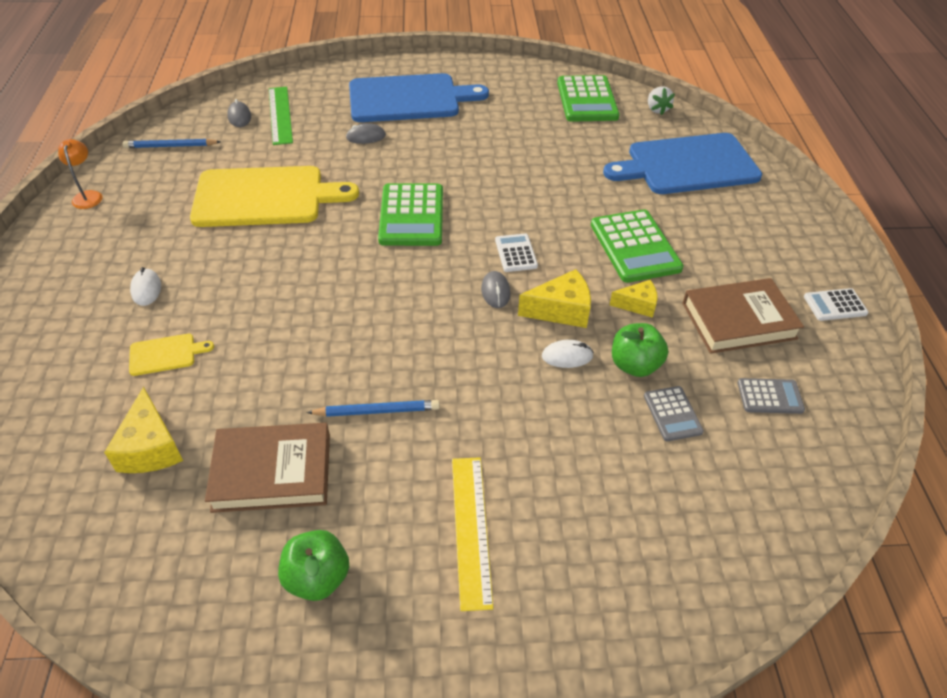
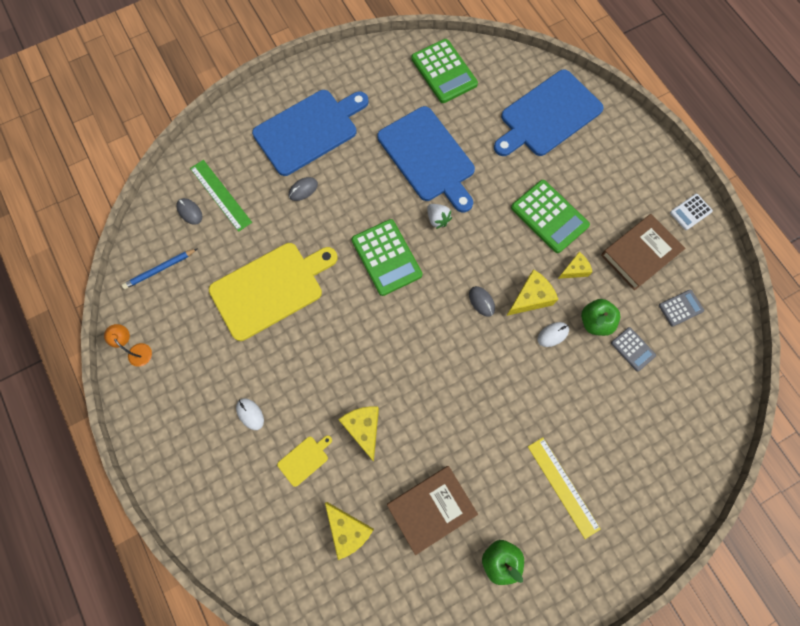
camera: 25 degrees left, 25 degrees up
blue pencil [307,400,440,417] -> none
white calculator [495,234,538,272] -> none
white strawberry [648,86,675,115] -> white strawberry moved to [427,204,452,229]
none -> yellow cheese [338,406,379,461]
none -> blue cutting board [377,106,475,212]

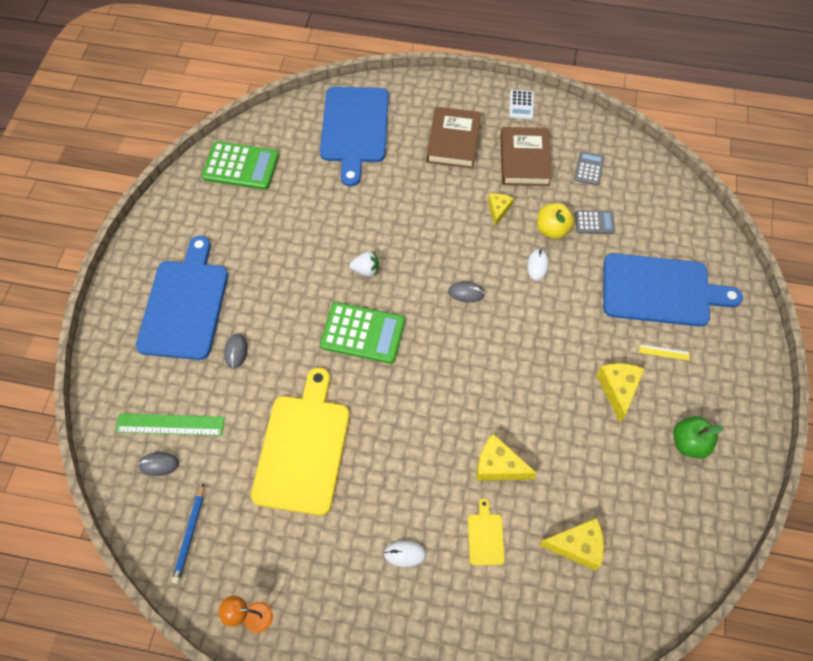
camera: 50 degrees left, 10 degrees down
blue cutting board [377,106,475,212] -> blue cutting board moved to [603,253,743,326]
brown book [387,466,478,555] -> brown book moved to [426,107,481,168]
yellow cheese [507,269,558,316] -> yellow cheese moved to [596,363,644,423]
green calculator [511,180,590,253] -> none
yellow ruler [528,437,601,539] -> yellow ruler [639,344,690,361], size x0.49
green apple [581,299,620,336] -> yellow apple [537,203,574,239]

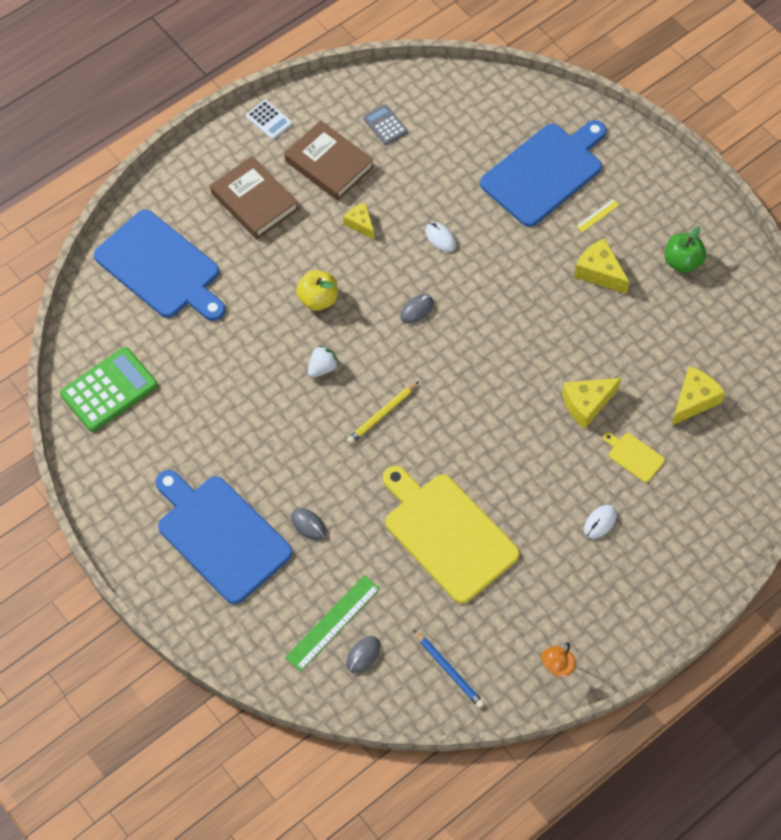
camera: 50 degrees left, 0 degrees up
green calculator [320,302,405,364] -> yellow pencil [347,381,419,444]
yellow apple [537,203,574,239] -> yellow apple moved to [296,270,338,311]
grey calculator [575,210,615,234] -> none

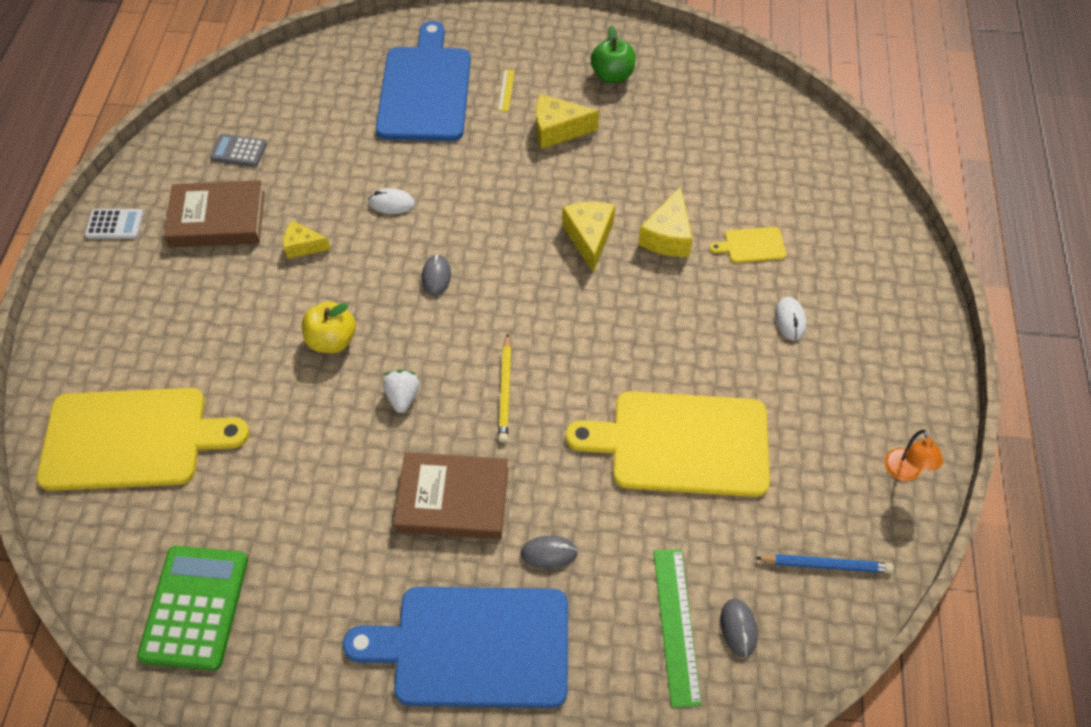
camera: 45 degrees left, 5 degrees down
blue cutting board [94,210,226,321] -> yellow cutting board [37,388,250,491]
brown book [210,156,298,239] -> brown book moved to [394,452,508,539]
yellow cheese [671,366,725,426] -> yellow cheese moved to [562,202,615,272]

